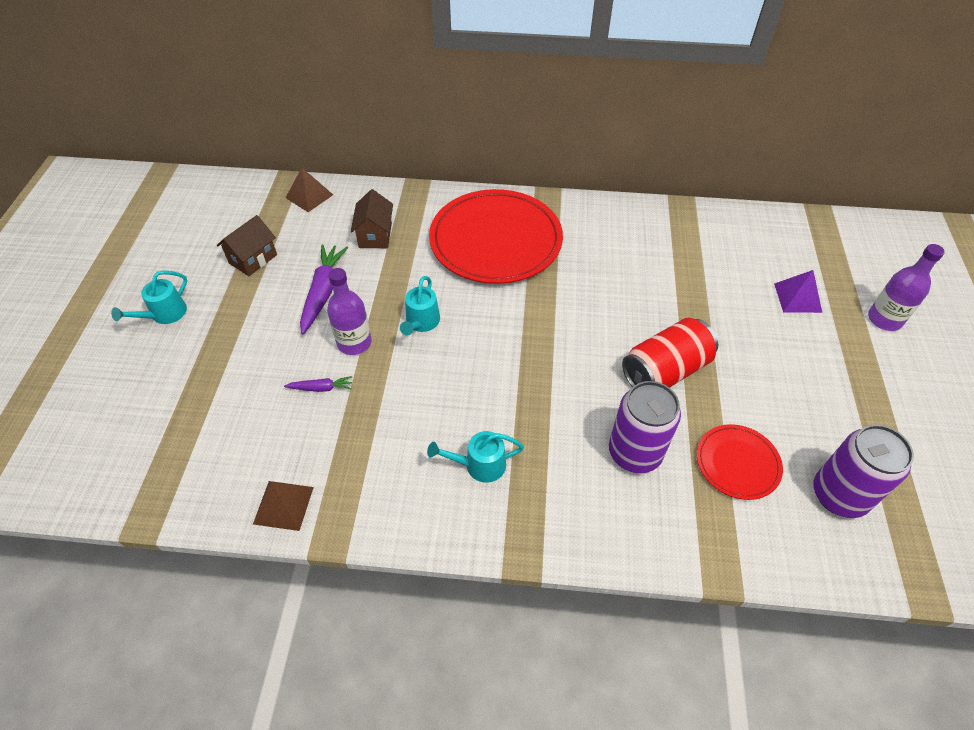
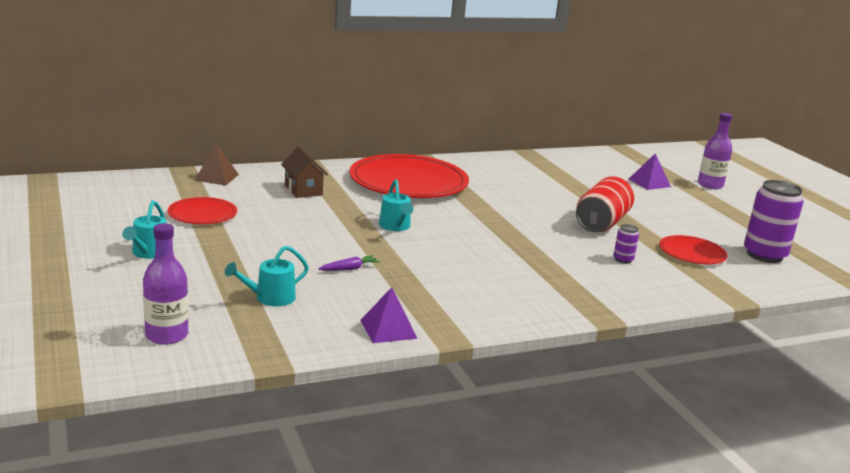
camera: 30 degrees left, 30 degrees down
brown house [217,215,277,276] -> red plate [167,197,237,224]
brown pyramid [253,481,314,531] -> purple pyramid [360,287,417,343]
purple carrot [300,244,348,334] -> none
purple bottle [327,268,372,355] -> purple bottle moved to [143,223,188,345]
turquoise watering can [427,431,524,483] -> turquoise watering can moved to [225,245,309,306]
purple can [609,381,681,473] -> purple can [613,224,639,264], size x0.46

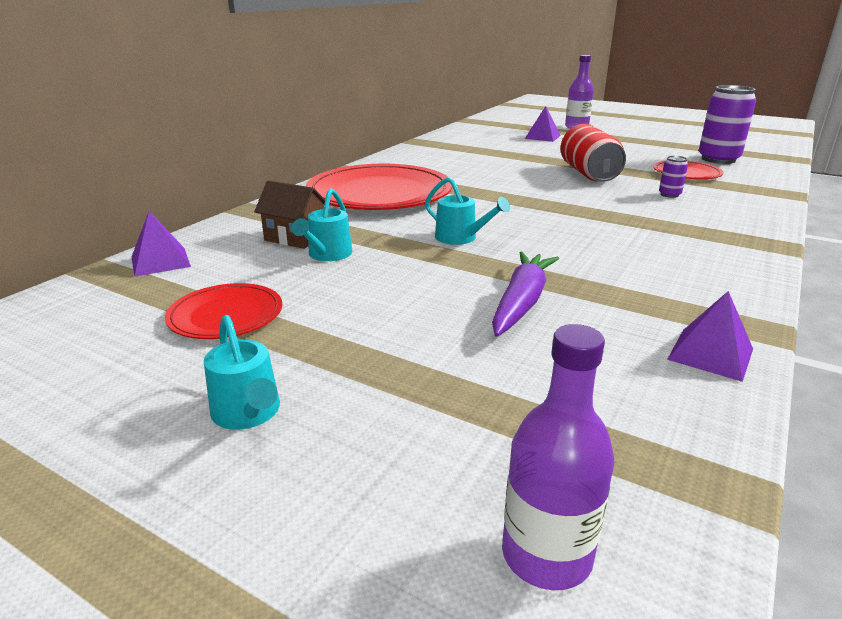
camera: 35 degrees left, 5 degrees up
brown pyramid [194,144,239,186] -> purple pyramid [132,211,191,277]
turquoise watering can [225,245,309,306] -> turquoise watering can moved to [292,188,352,261]
purple carrot [318,255,380,271] -> purple carrot [492,251,559,337], size x1.93

